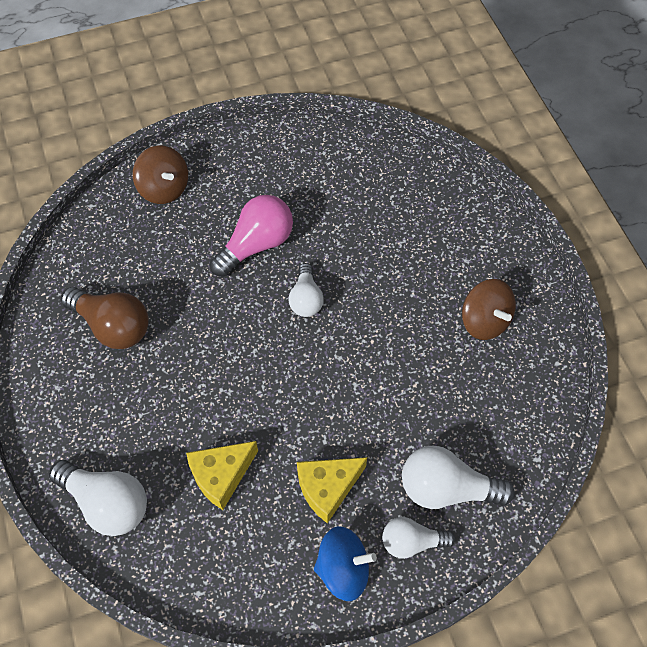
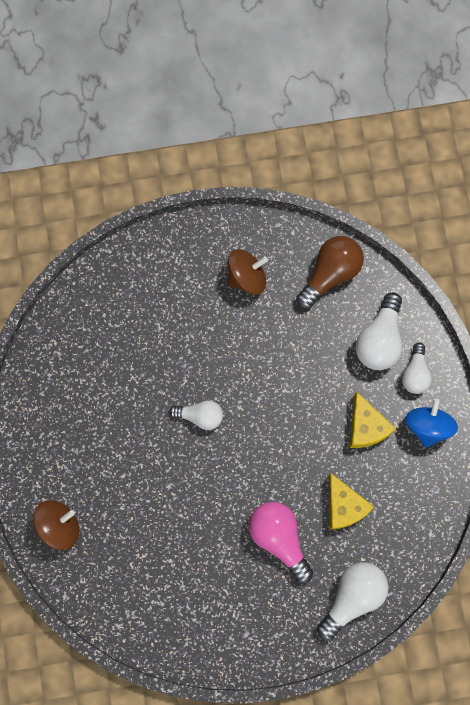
camera: 80 degrees left, 15 degrees up
brown light bulb [61,287,149,349] -> brown light bulb moved to [296,236,364,309]
pink light bulb [210,195,293,277] -> pink light bulb moved to [249,502,313,583]

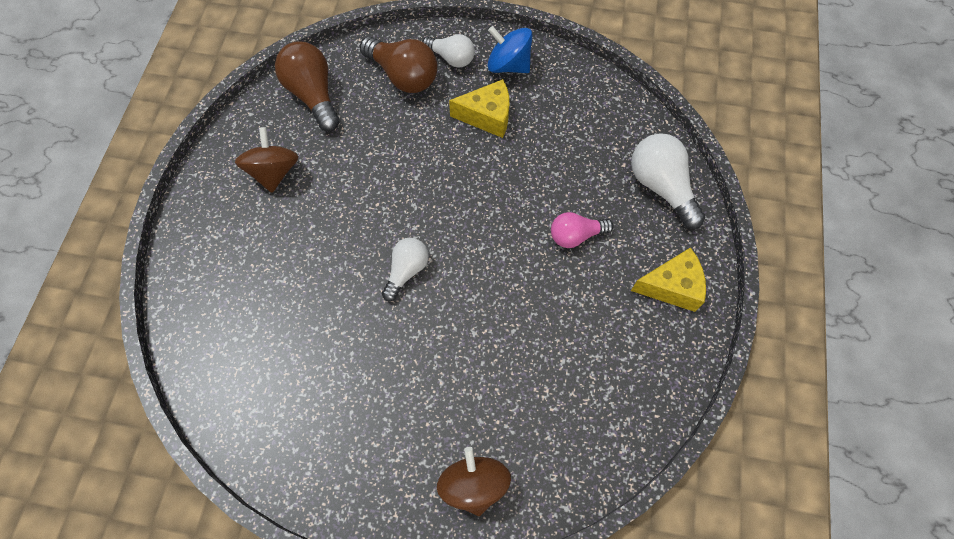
camera: 70 degrees left, 10 degrees down
pink light bulb [249,502,313,583] -> pink light bulb [551,212,614,248], size x0.63
yellow cheese [329,473,374,530] -> yellow cheese moved to [631,247,706,312]
white light bulb [356,292,402,370] -> brown light bulb [360,37,437,93]

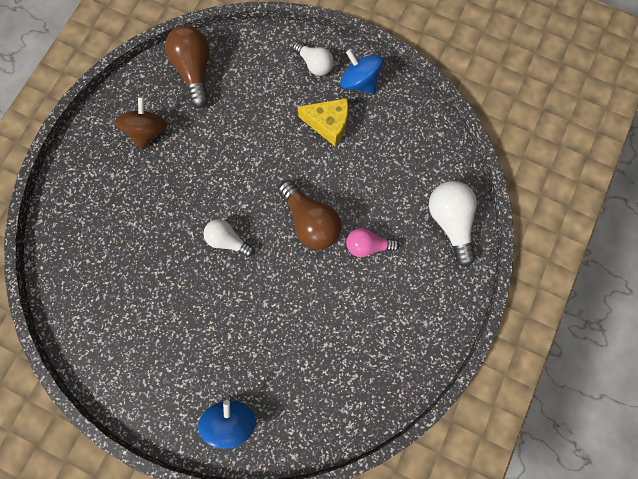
camera: 15 degrees right, 10 degrees up
brown light bulb [360,37,437,93] -> brown light bulb moved to [278,180,341,250]
white light bulb [382,238,429,301] -> white light bulb turned 105 degrees counterclockwise [203,219,254,257]
brown spinning top [437,447,511,516] -> blue spinning top [198,400,256,449]
yellow cheese [631,247,706,312] -> none

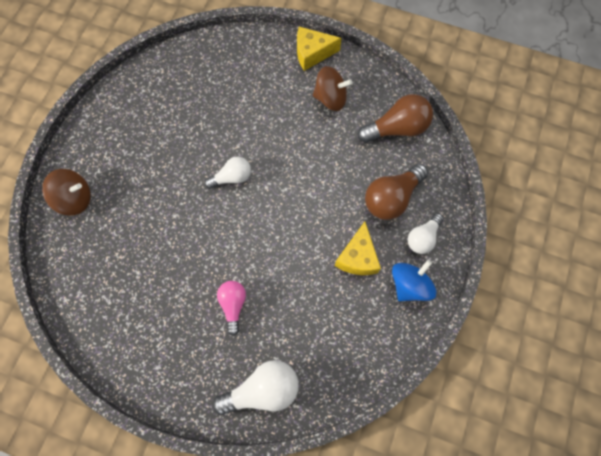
camera: 85 degrees right, 5 degrees down
blue spinning top [198,400,256,449] -> brown spinning top [42,169,91,216]
white light bulb [203,219,254,257] -> white light bulb turned 45 degrees clockwise [205,157,251,189]
brown light bulb [278,180,341,250] -> brown light bulb moved to [365,164,428,220]
none -> yellow cheese [297,26,342,71]

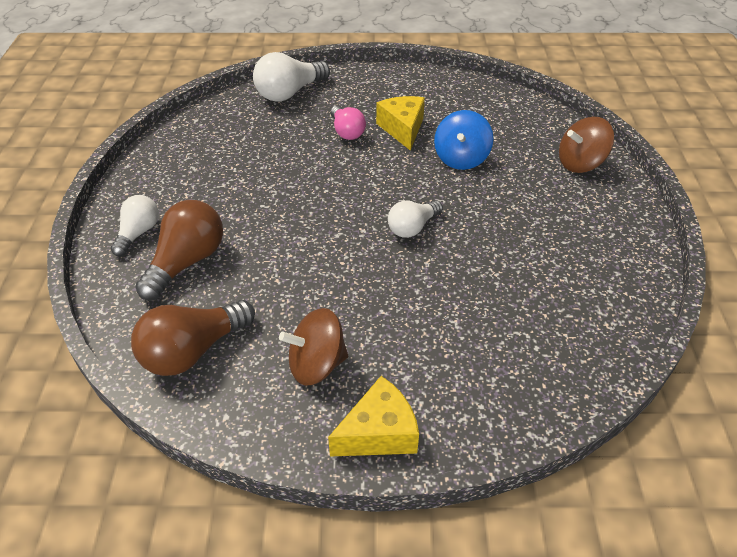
camera: 160 degrees right, 25 degrees down
yellow cheese [335,222,381,275] -> yellow cheese moved to [376,96,425,151]
blue spinning top [392,260,437,301] -> blue spinning top moved to [434,110,493,170]

